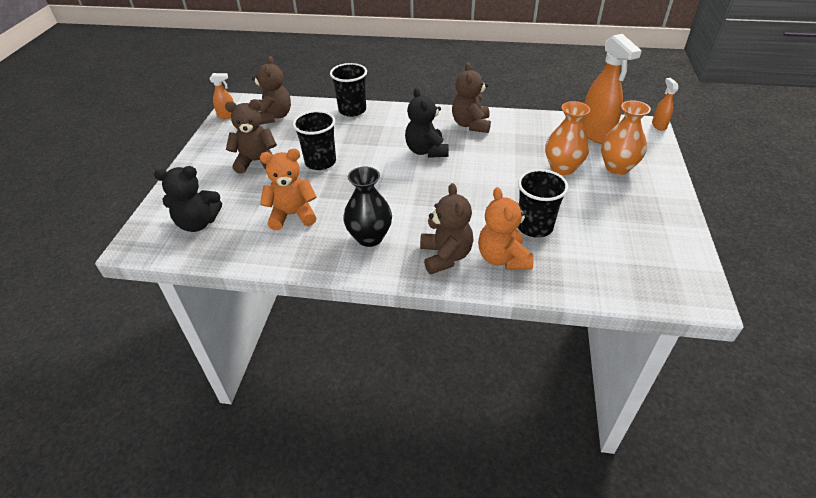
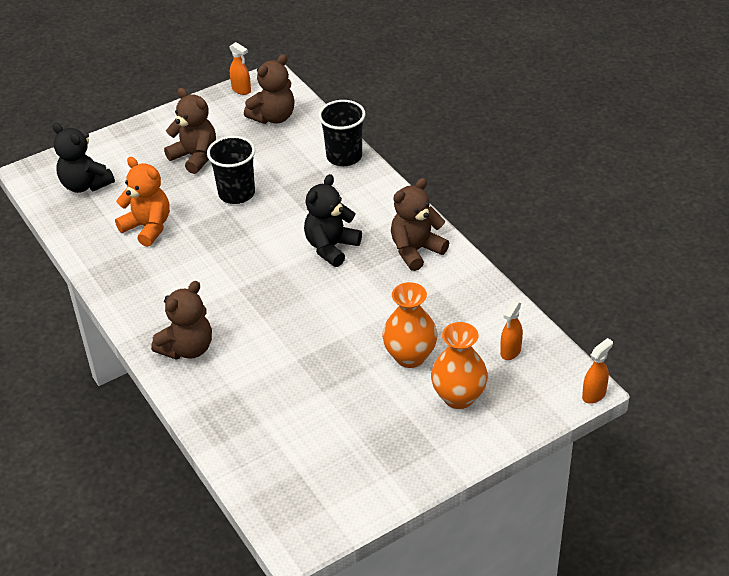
camera: 50 degrees right, 0 degrees up
black vase [343,166,392,247] -> none
orange teddy bear [478,187,533,270] -> none
black cup [518,169,568,238] -> none
orange spray bottle [581,34,642,144] -> orange spray bottle [500,301,523,360], size x0.49

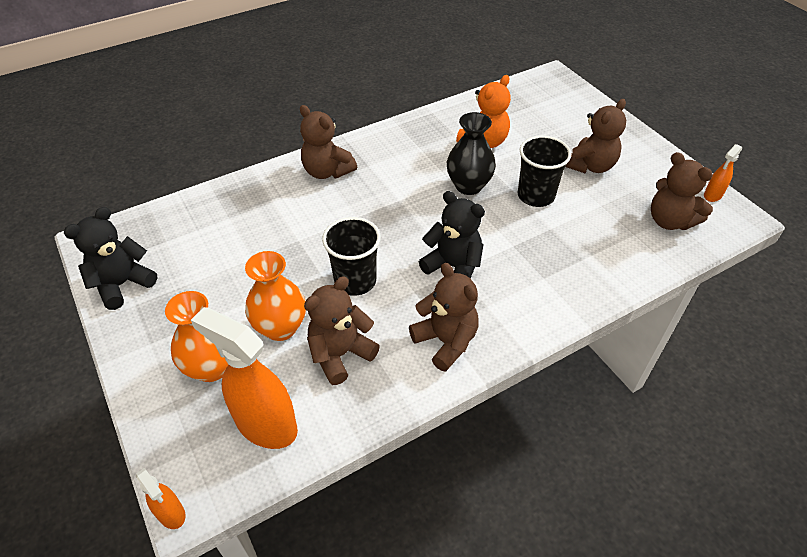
camera: 90 degrees right, 5 degrees up
black teddy bear [53,123,115,193] -> black teddy bear moved to [64,207,157,310]
black cup [318,100,365,166] -> black cup moved to [322,217,381,296]
orange spray bottle [500,301,523,360] -> orange spray bottle [191,307,298,449], size x2.05
none -> brown teddy bear [304,276,380,385]
none -> black vase [447,112,496,195]

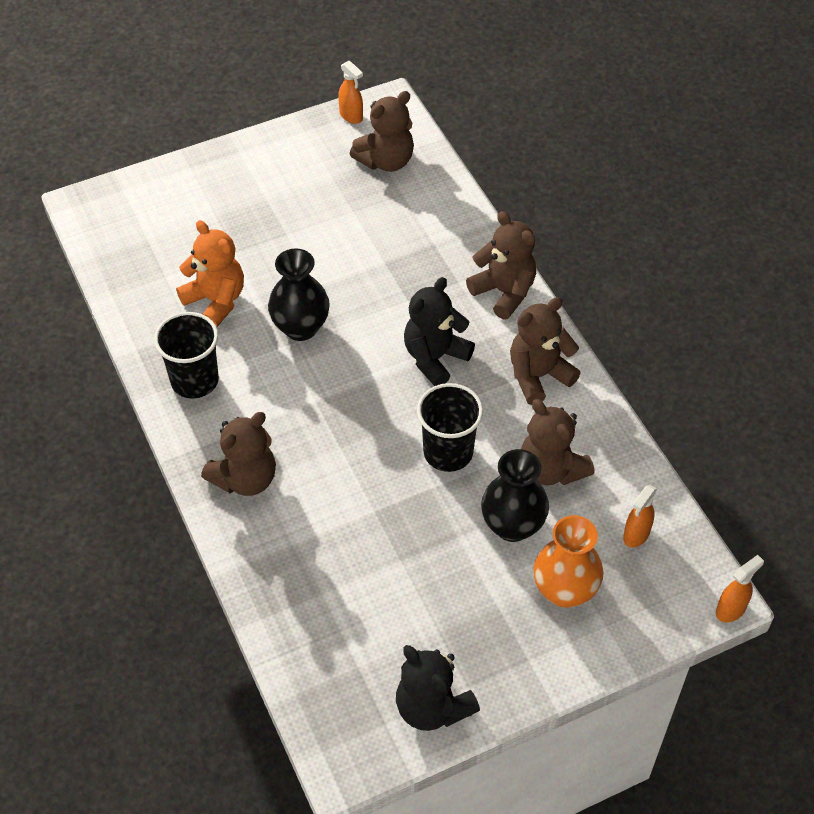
camera: 85 degrees left, 5 degrees up
orange spray bottle [191,307,298,449] -> orange spray bottle [623,485,657,548], size x0.49
orange vase [245,251,306,341] -> black vase [481,449,549,542]
black cup [518,136,571,207] -> black cup moved to [154,312,219,399]
brown teddy bear [565,99,626,173] -> brown teddy bear moved to [466,211,536,320]

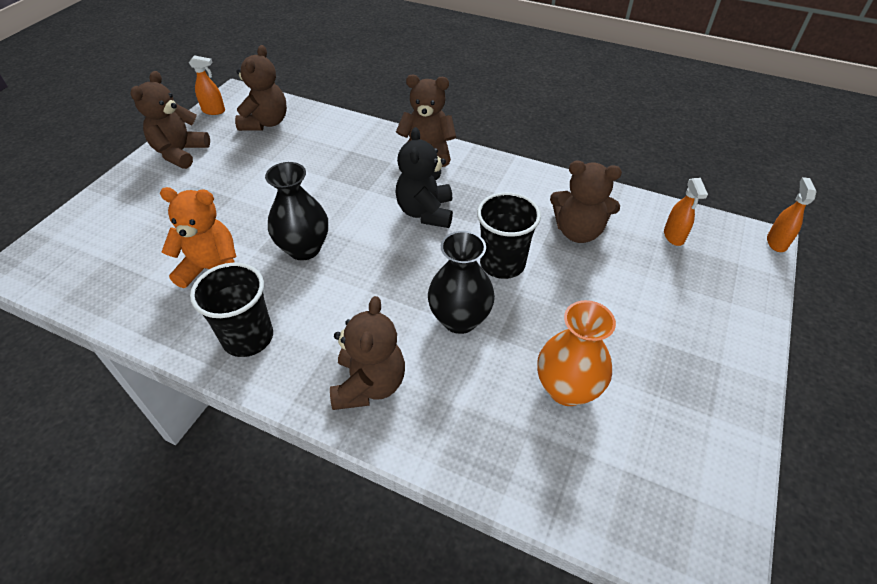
camera: 40 degrees left, 5 degrees down
black teddy bear [396,645,480,731] -> none
black vase [481,449,549,542] -> black vase moved to [428,231,495,334]
brown teddy bear [510,297,581,405] -> brown teddy bear moved to [131,71,210,169]
orange vase [533,515,604,608] -> orange vase moved to [537,300,616,406]

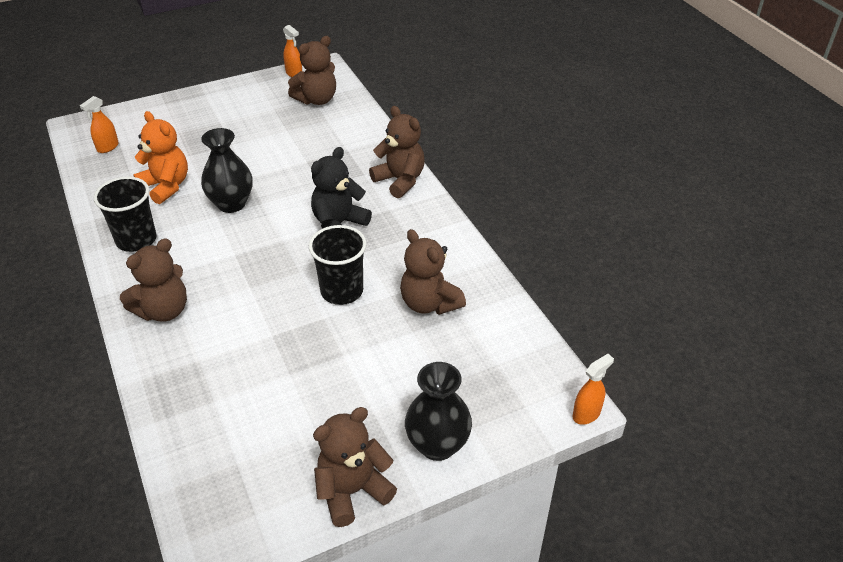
camera: 40 degrees right, 5 degrees down
brown teddy bear [131,71,210,169] -> brown teddy bear moved to [313,407,397,527]
black vase [428,231,495,334] -> black vase moved to [405,362,472,461]
orange vase [537,300,616,406] -> none
orange spray bottle [664,178,708,246] -> orange spray bottle moved to [80,96,119,153]

